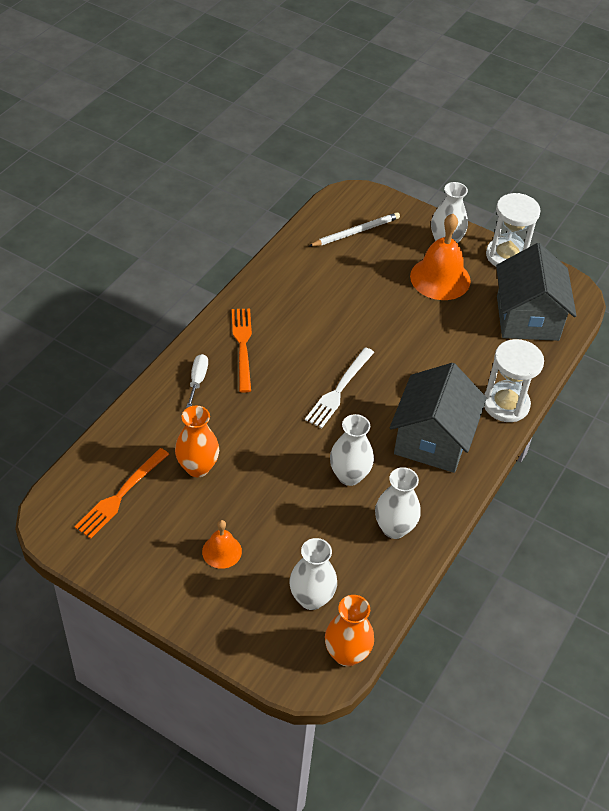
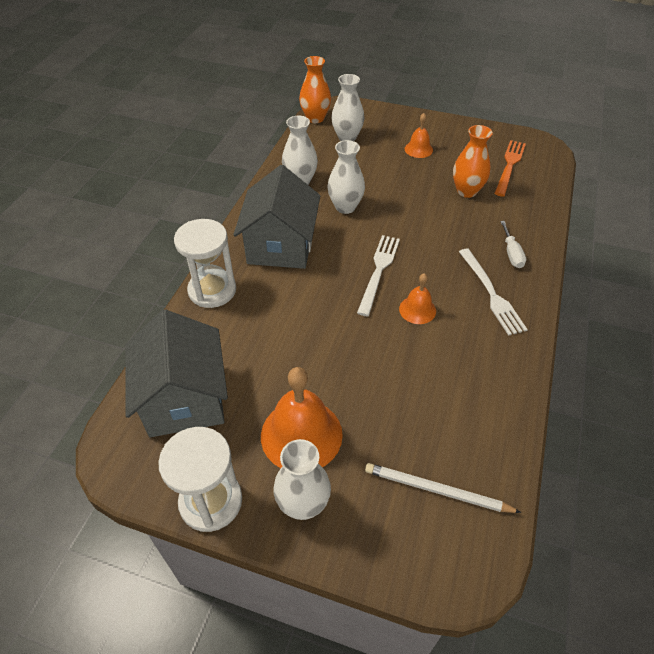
camera: 170 degrees right, 0 degrees up
orange fork [232,309,252,393] -> white fork [459,249,528,336]
white pencil [309,212,400,247] -> white pencil turned 60 degrees clockwise [365,463,522,513]
none -> orange bell [399,273,436,324]

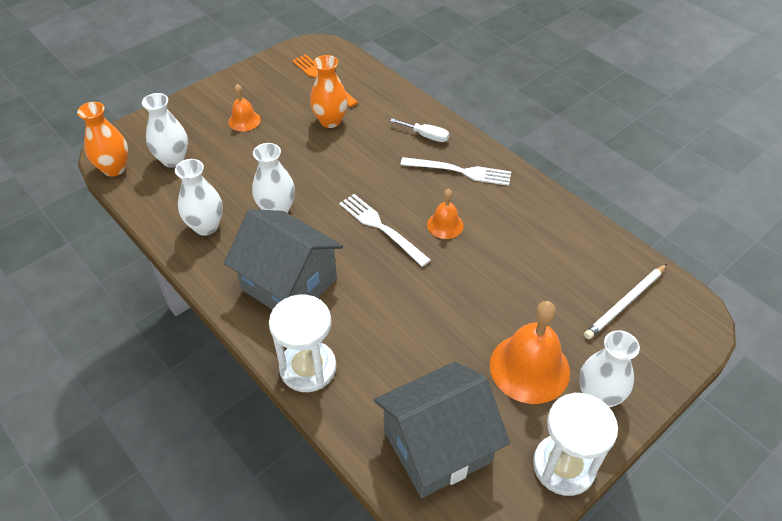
camera: 60 degrees left, 0 degrees up
grey house [125,309,228,437] -> grey house turned 45 degrees counterclockwise [374,362,510,498]

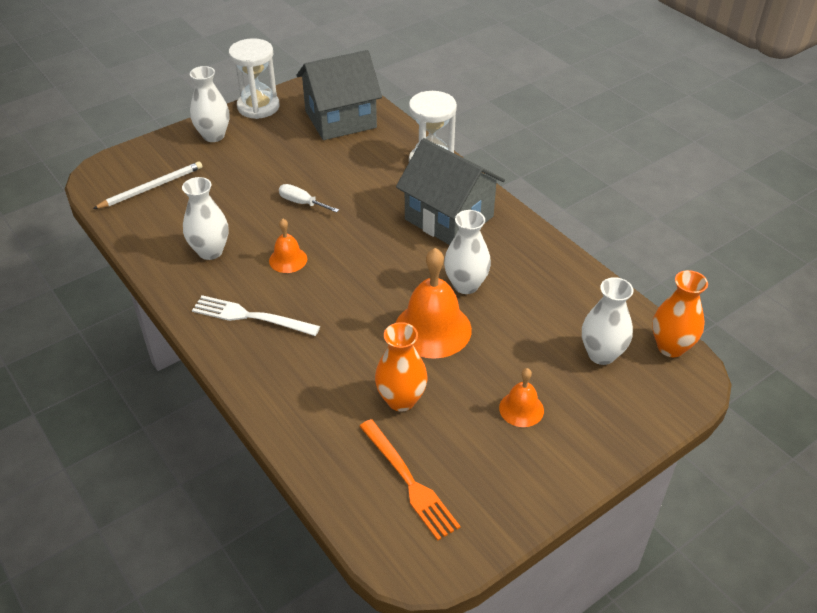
camera: 175 degrees left, 5 degrees down
white vase [175,159,223,236] -> white vase moved to [182,177,228,260]
white fork [339,194,431,267] -> none
white screwdriver [390,118,449,142] -> white screwdriver moved to [279,184,339,213]
orange bell [490,301,570,404] -> orange bell moved to [396,248,472,359]

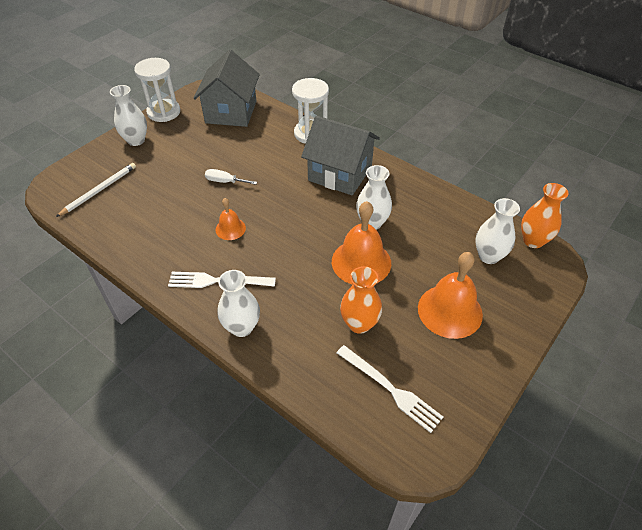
camera: 15 degrees left, 5 degrees up
white vase [182,177,228,260] -> white vase moved to [218,270,260,337]
grey house [296,50,382,140] -> grey house turned 45 degrees counterclockwise [193,50,260,127]
orange fork [359,419,460,541] -> white fork [337,345,443,433]
orange bell [499,368,544,427] -> orange bell [418,252,483,339], size x1.88

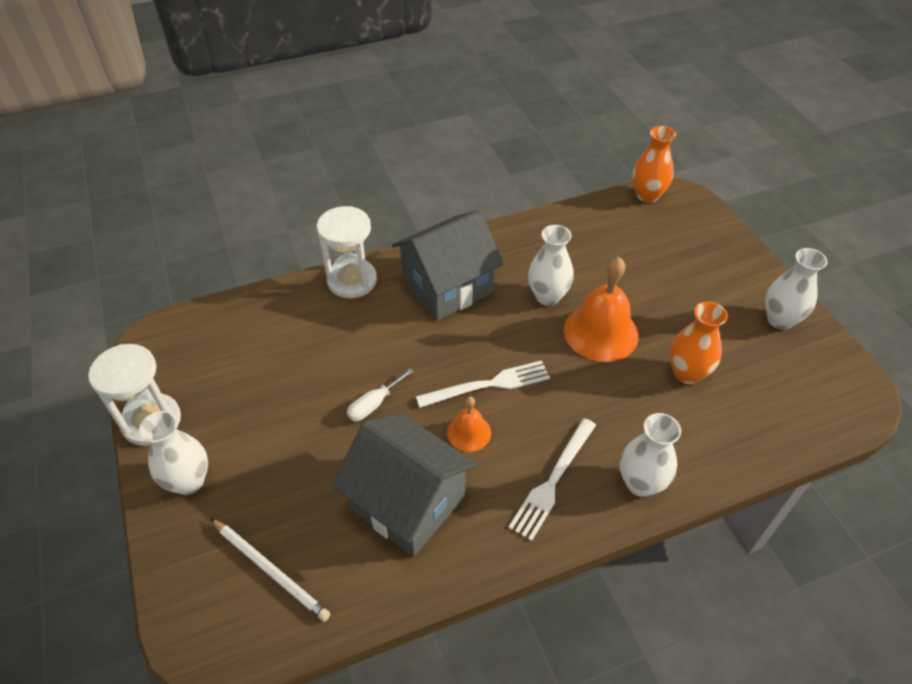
camera: 60 degrees left, 0 degrees up
white pencil [56,163,136,217] -> white pencil turned 150 degrees clockwise [210,518,330,622]
grey house [193,50,260,127] -> grey house moved to [332,414,477,557]
white fork [337,345,443,433] -> white fork moved to [416,360,550,408]
orange bell [418,252,483,339] -> none
white vase [475,198,520,264] -> white vase moved to [765,248,828,330]

